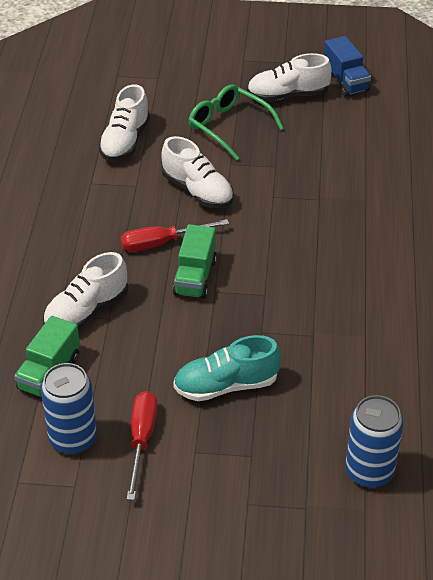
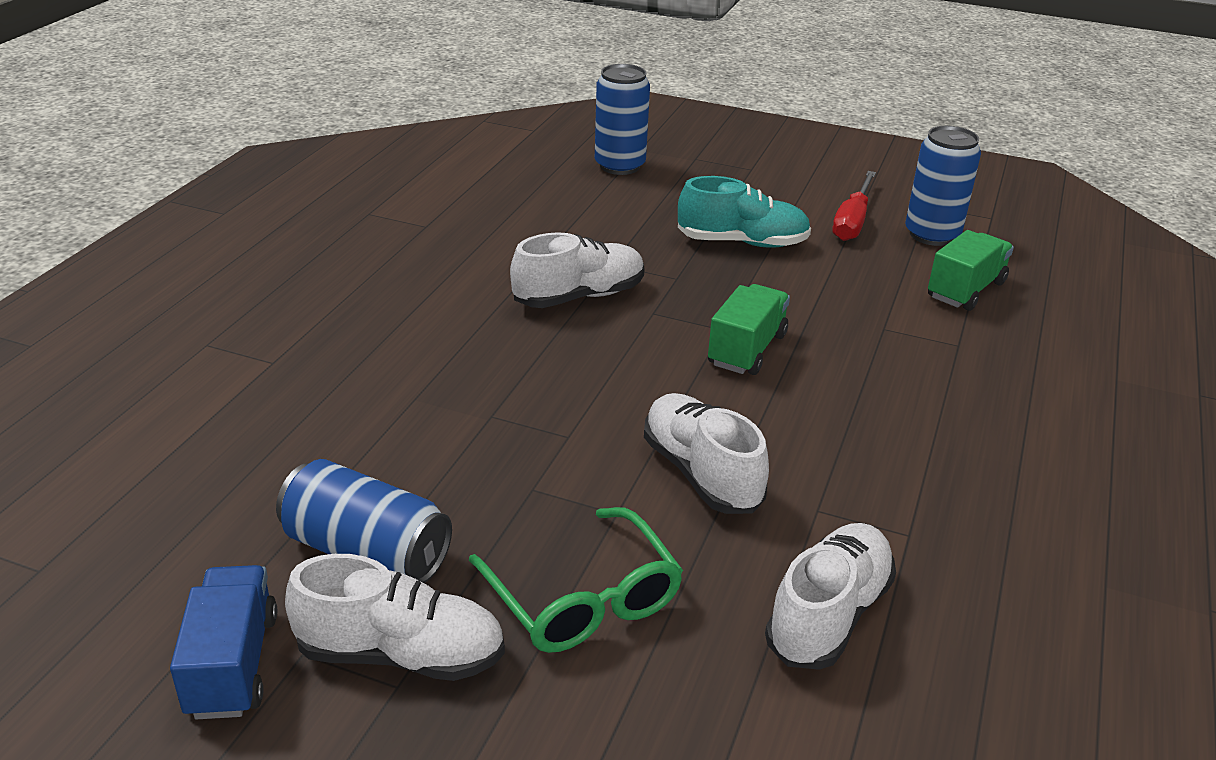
camera: 165 degrees left, 10 degrees down
white shoe [43,252,128,330] -> white shoe moved to [510,232,645,308]
red screwdriver [121,219,229,252] -> none
none -> blue can [276,459,452,583]

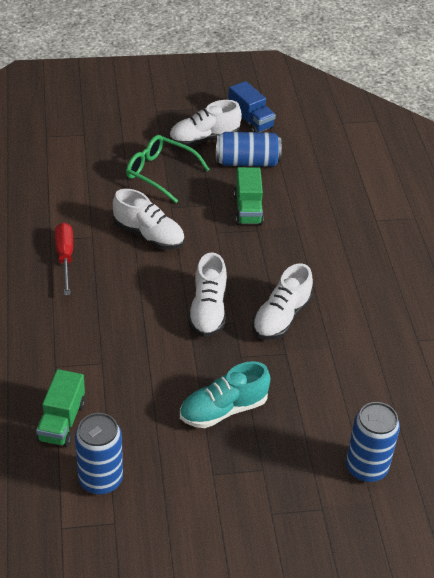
camera: 150 degrees right, 10 degrees up
green truck [708,284,790,375] -> green truck moved to [234,167,264,225]
white shoe [765,523,896,670] -> white shoe moved to [188,252,227,337]
red screwdriver [832,171,876,241] -> red screwdriver moved to [55,222,73,295]

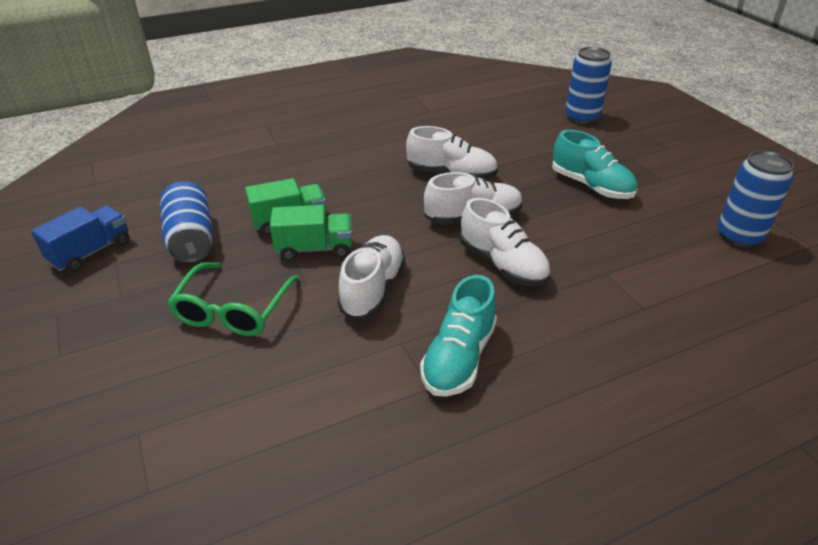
camera: 105 degrees left, 5 degrees down
green truck [36,369,85,447] -> green truck moved to [270,205,352,261]
red screwdriver [55,222,73,295] -> turquoise shoe [420,275,497,397]
white shoe [169,100,242,147] -> white shoe moved to [460,198,550,286]

